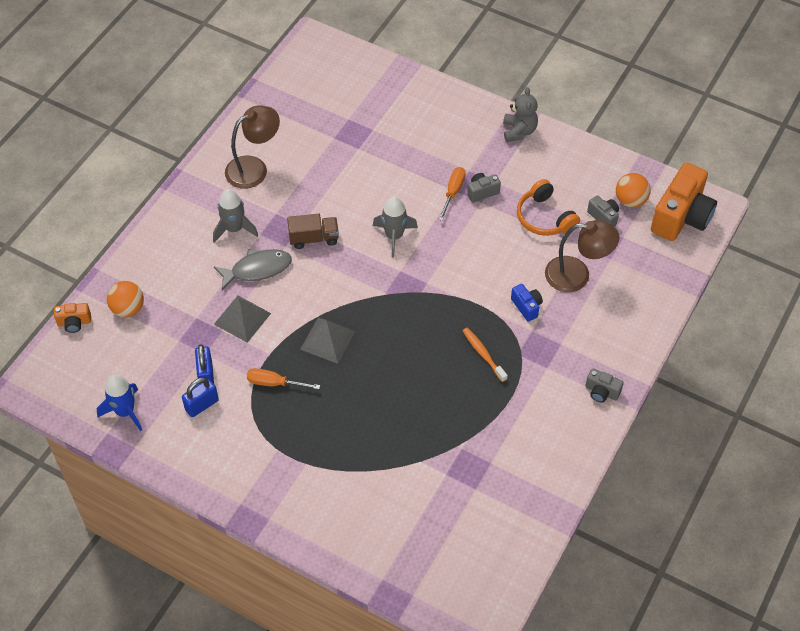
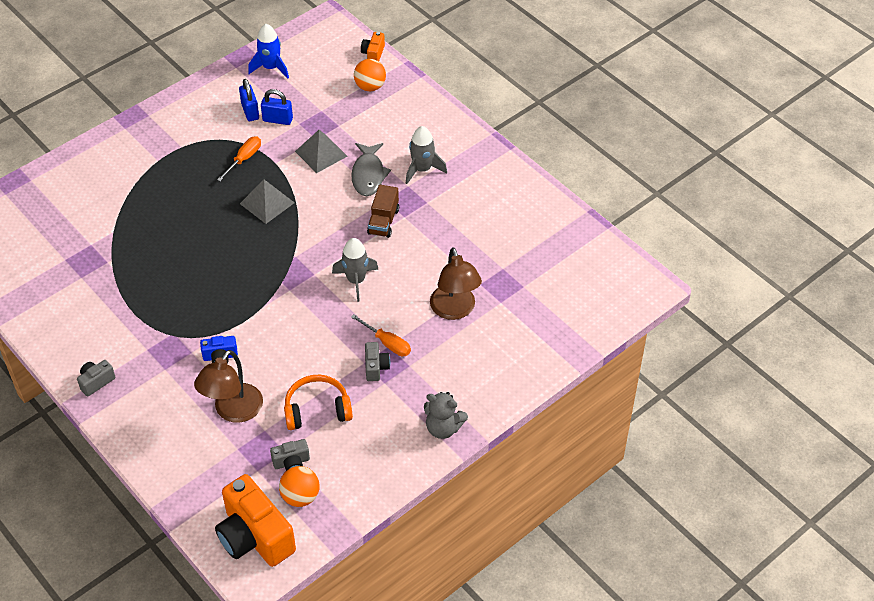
camera: 110 degrees right, 5 degrees down
brown lamp [225,105,280,189] -> brown lamp moved to [430,247,482,320]
orange toothbrush [463,328,508,382] -> none

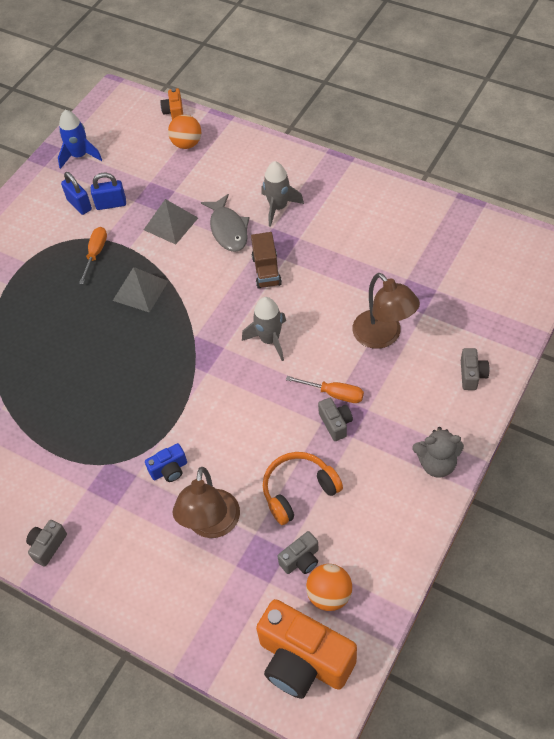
camera: 15 degrees left, 5 degrees up
none -> grey camera [461,348,489,390]

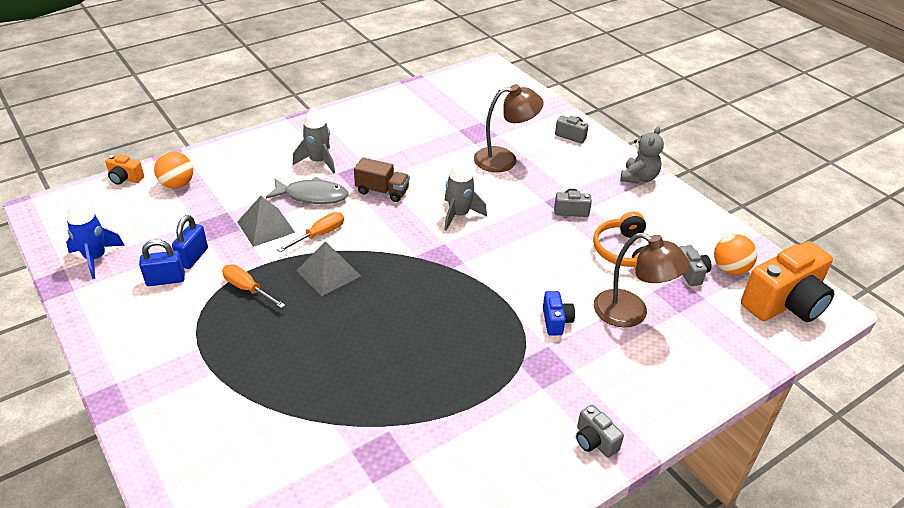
camera: 70 degrees left, 15 degrees down
orange screwdriver [286,376,364,403] -> orange screwdriver moved to [277,212,344,252]

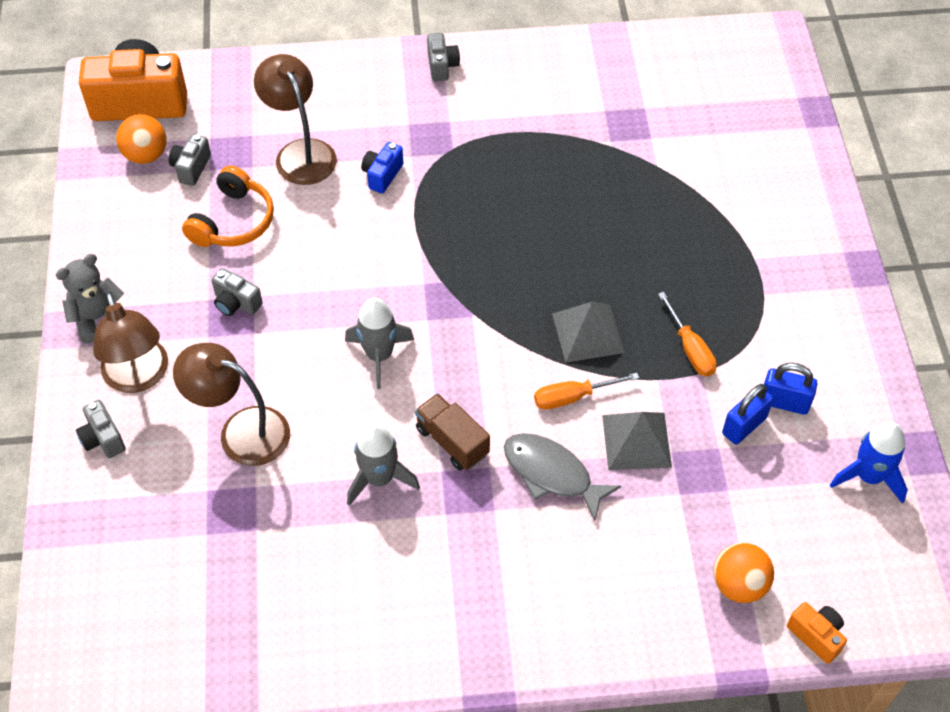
camera: 150 degrees left, 15 degrees up
grey rocket [293,107,335,174] -> grey rocket moved to [347,424,420,506]
none -> brown lamp [93,292,168,393]

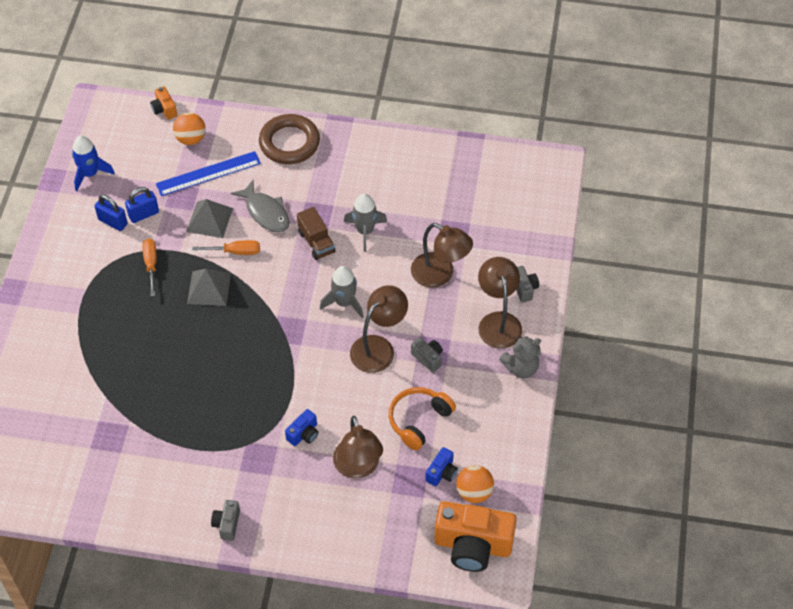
camera: 165 degrees left, 0 degrees up
grey camera [169,134,211,186] -> blue camera [425,447,458,486]
none -> blue ruler [156,151,261,196]
none -> brown ring [259,114,320,164]
none -> brown lamp [350,285,408,373]

